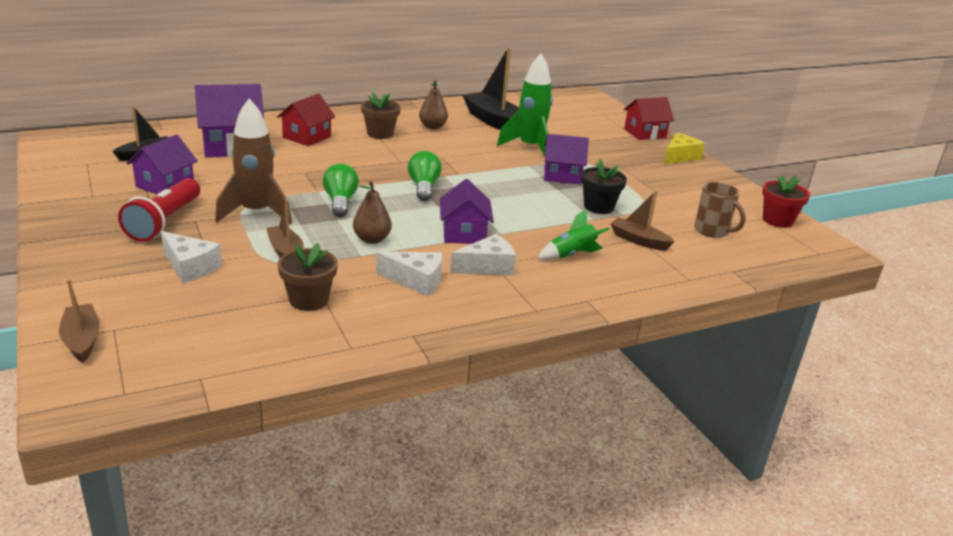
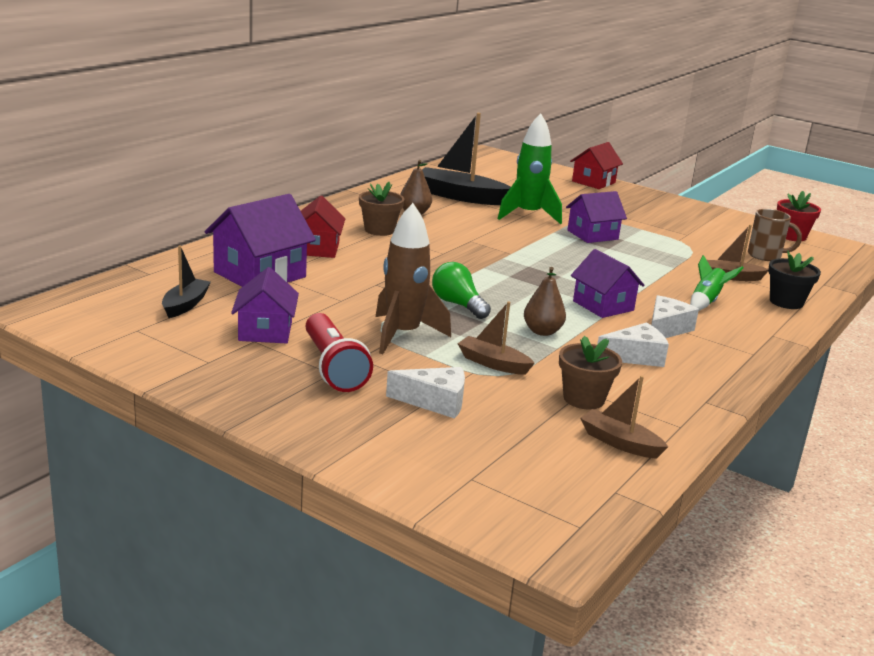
camera: 30 degrees left, 5 degrees down
brown boat [59,279,100,363] -> brown boat moved to [580,376,668,459]
green light bulb [408,151,442,201] -> none
black flower pot [581,159,627,214] -> black flower pot moved to [768,250,821,309]
yellow cheese [664,133,705,164] -> none

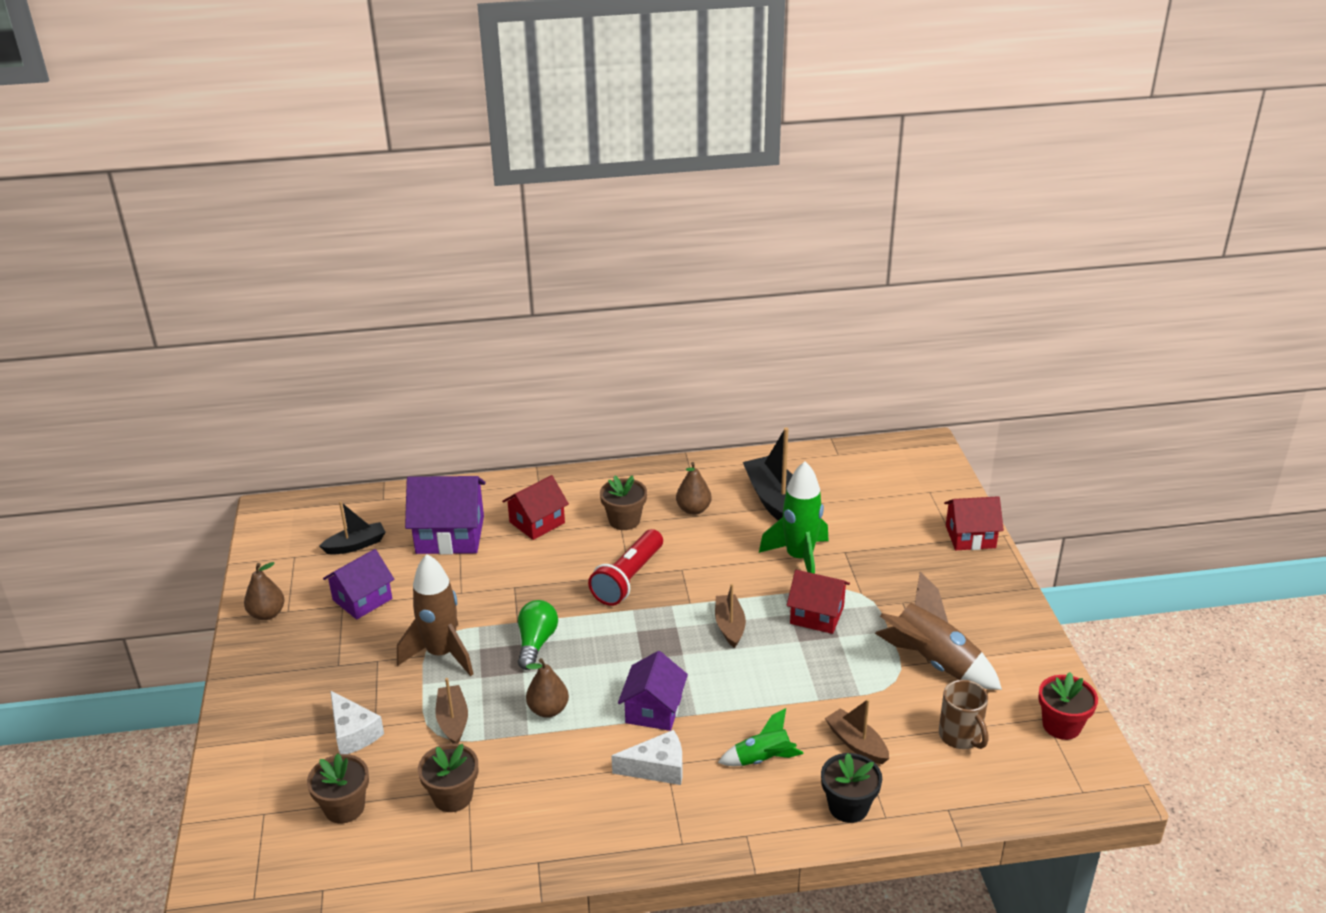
camera: 50 degrees right, 10 degrees up
red flashlight [306,313,373,392] -> red flashlight moved to [588,529,663,606]
purple house [566,191,627,243] -> red house [787,570,850,634]
brown boat [580,376,668,459] -> brown boat moved to [715,584,746,648]
white cheese [597,322,669,367] -> none
none -> brown pear [244,562,285,620]
none -> brown flower pot [307,753,369,824]
none -> brown rocket [875,572,1002,690]

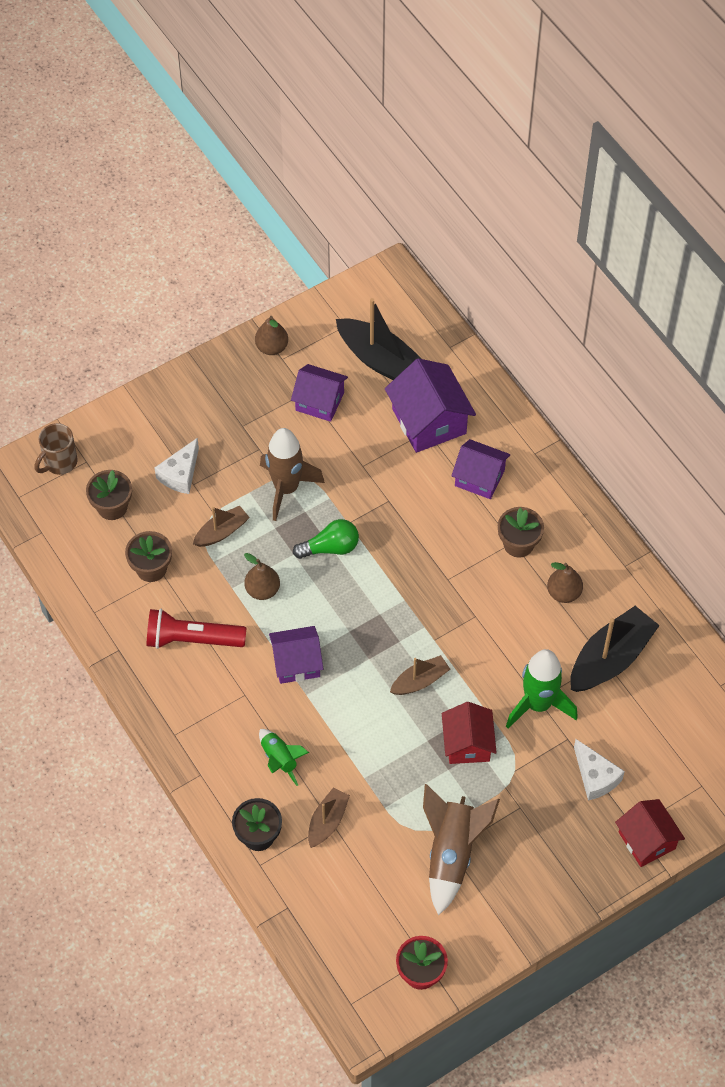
camera: 65 degrees right, 25 degrees up
black boat [319,501,386,555] -> black boat [336,298,422,380], size x1.78
red house [502,475,569,540] -> purple house [451,439,510,499]
red flashlight [588,529,663,606] -> red flashlight moved to [146,609,246,649]
white cheese [611,730,682,785] -> white cheese moved to [574,739,625,801]
brown mug [939,680,988,749] -> brown mug moved to [34,423,77,475]

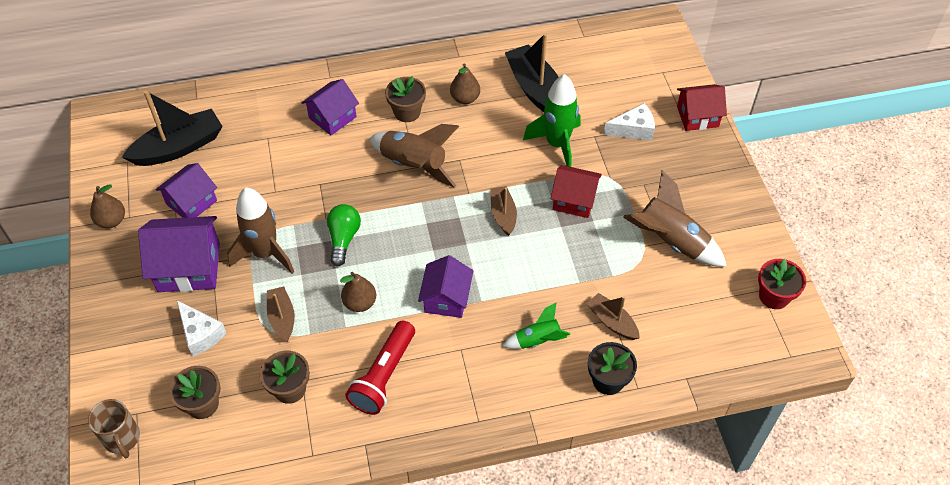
camera: 70 degrees left, 5 degrees down
purple house [385,358,476,453] -> purple house moved to [138,216,220,292]
none -> brown rocket [369,124,459,188]

